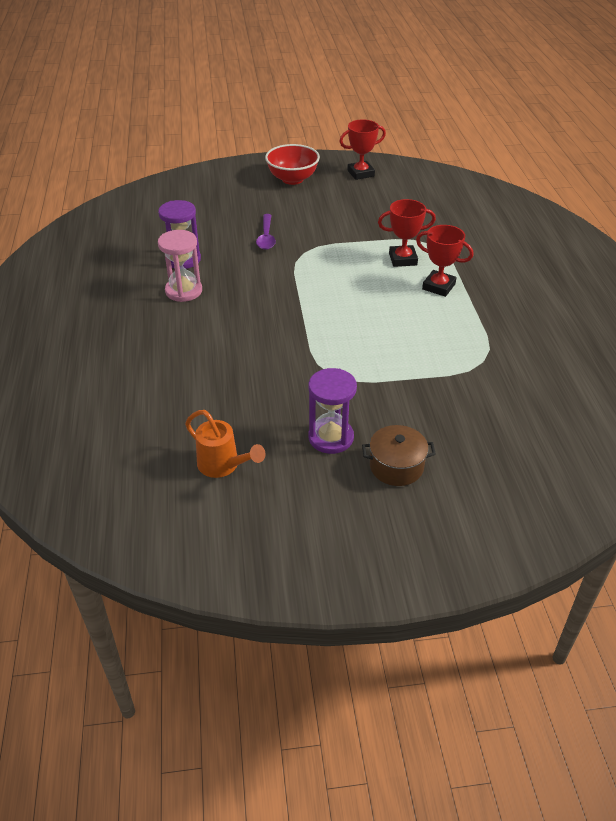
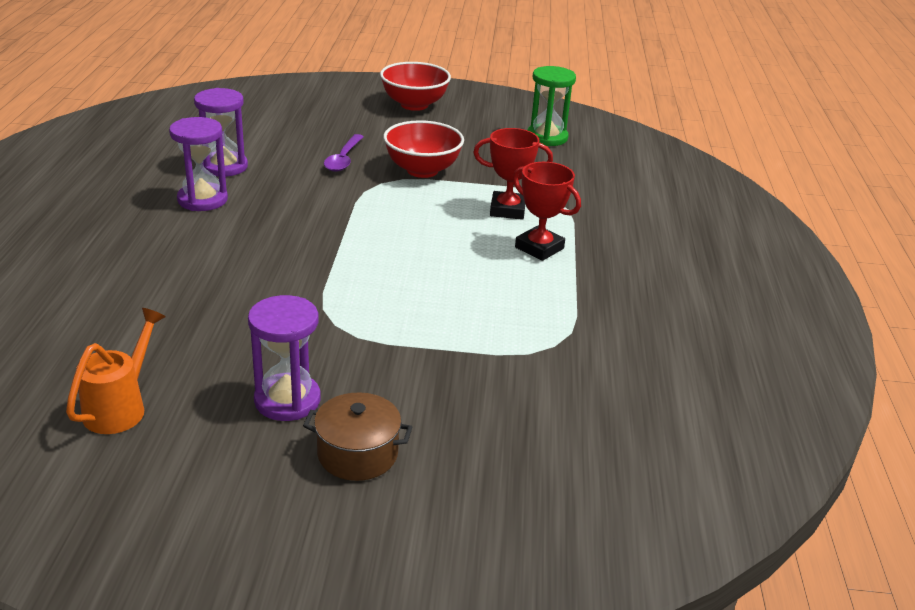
camera: 10 degrees right, 10 degrees down
pink hourglass [158,230,202,302] -> purple hourglass [169,117,228,211]
orange watering can [185,410,266,478] -> orange watering can turned 120 degrees counterclockwise [66,308,165,434]
red trophy [339,119,386,180] -> none
none -> red bowl [383,120,464,178]
none -> green hourglass [527,66,576,146]

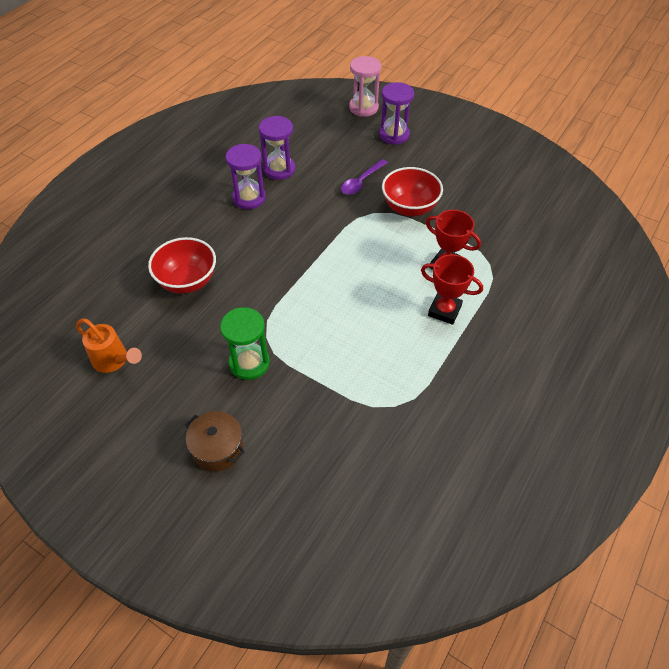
camera: 30 degrees right, 20 degrees up
orange watering can [66,308,165,434] -> orange watering can turned 75 degrees clockwise [76,318,142,373]
purple hourglass [248,295,321,421] -> purple hourglass moved to [379,82,414,145]
red bowl [380,62,451,111] -> red bowl moved to [148,237,216,294]
red trophy [513,162,581,261] -> red trophy turned 45 degrees counterclockwise [421,254,483,325]
green hourglass [527,66,576,146] -> green hourglass moved to [220,307,270,380]
none -> pink hourglass [349,56,381,117]

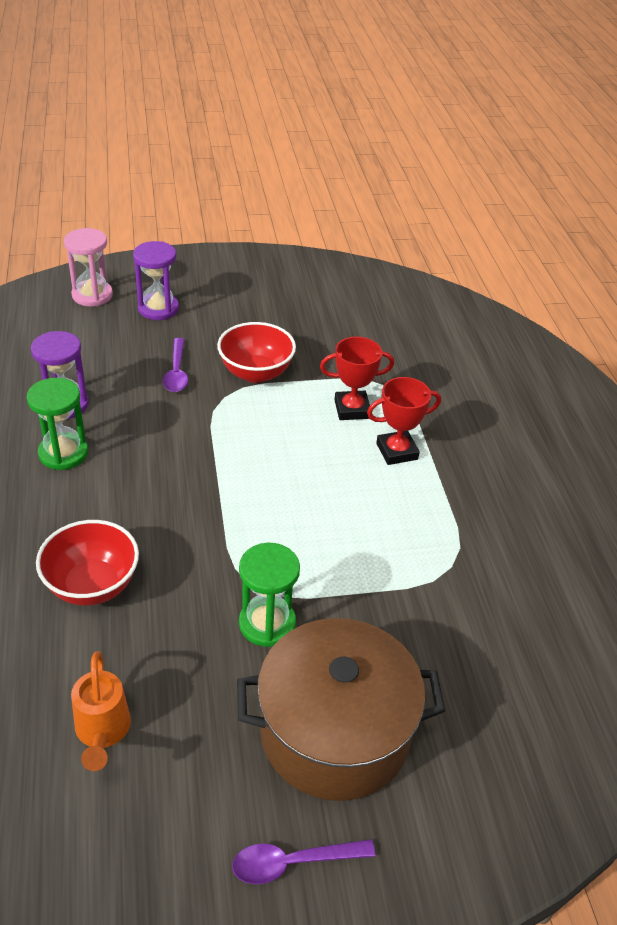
camera: 45 degrees left, 10 degrees down
orange watering can [76,318,142,373] -> orange watering can turned 90 degrees clockwise [71,651,131,771]
brown pot [185,411,245,471] -> brown pot [237,618,445,801], size x2.08
purple hourglass [225,144,266,209] -> green hourglass [27,378,88,470]
none -> purple spoon [232,839,375,884]

